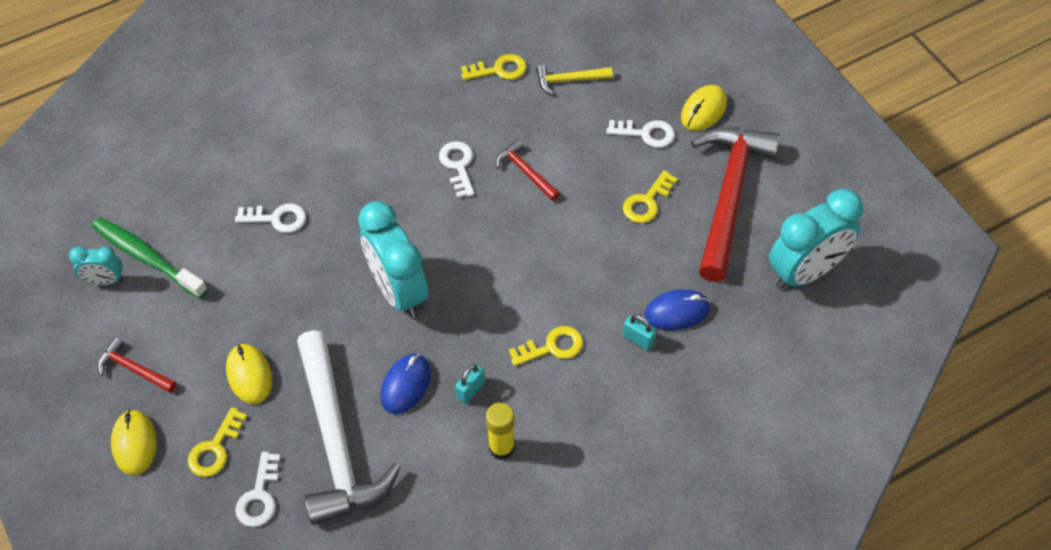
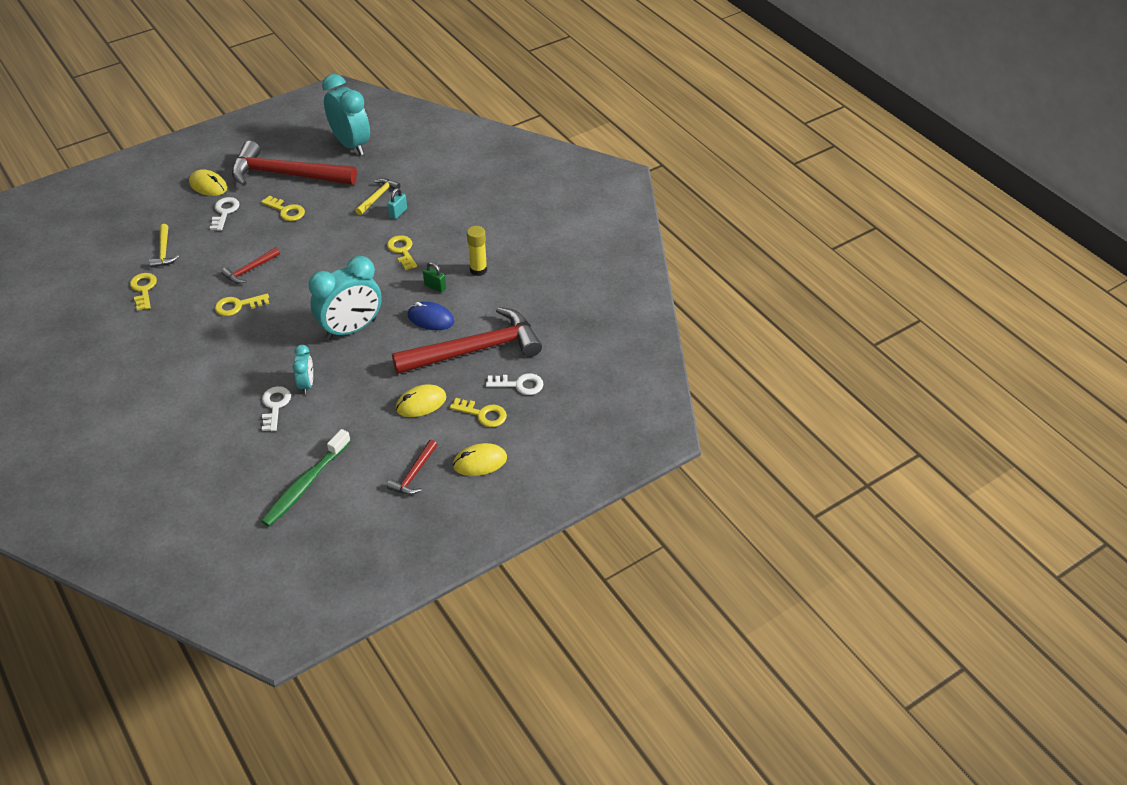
camera: 95 degrees left, 10 degrees down
turquoise clock [69,247,123,285] -> turquoise clock moved to [293,345,313,394]
white hammer [297,330,401,525] -> red hammer [392,307,542,374]
white key [439,141,474,198] -> yellow key [215,294,270,316]
turquoise padlock [455,364,485,404] -> green padlock [423,262,446,293]
blue mouse [644,289,710,330] -> yellow hammer [355,178,400,215]

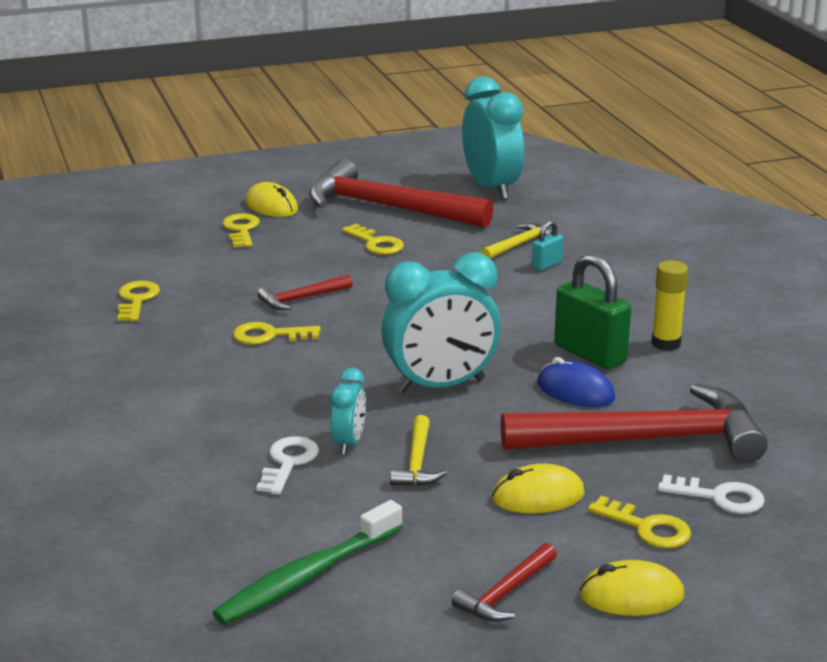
camera: 15 degrees right, 20 degrees down
yellow hammer [149,224,179,268] -> yellow hammer moved to [390,415,447,486]
white key [210,197,240,231] -> none
yellow key [387,235,417,270] -> yellow key moved to [222,213,260,247]
green padlock [423,262,446,293] -> green padlock [554,254,631,369], size x2.03

